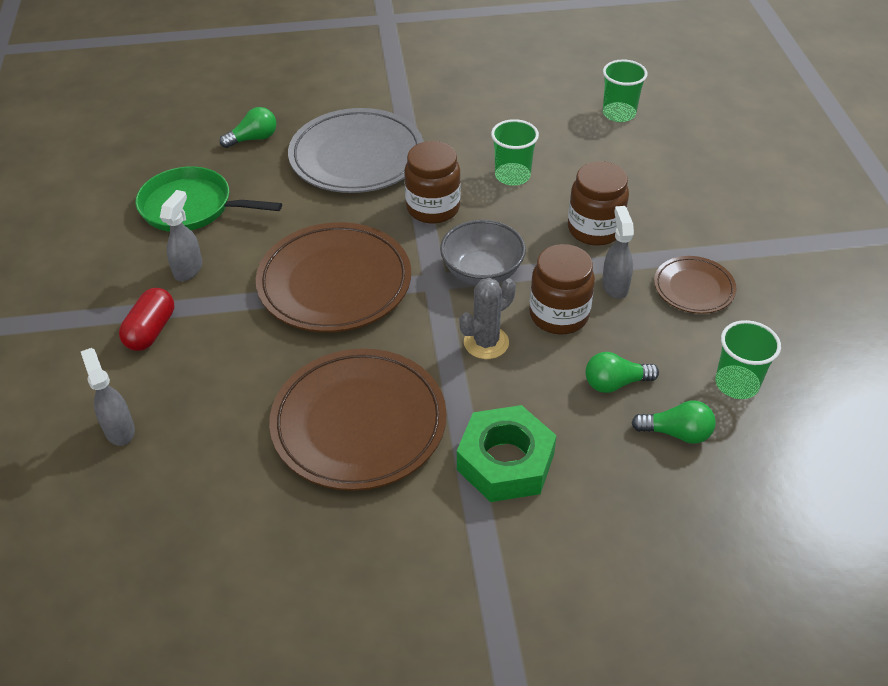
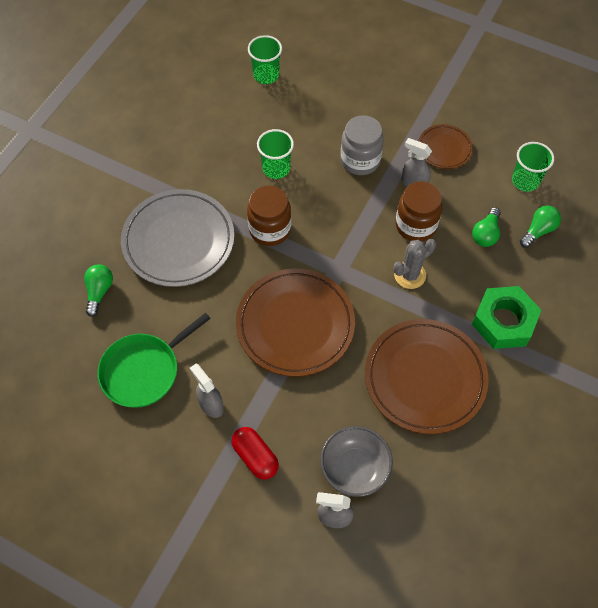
camera: 55 degrees left, 15 degrees up
grey bowl [440,220,526,285] -> grey bowl moved to [320,426,393,497]
grey cactus [459,278,516,359] -> grey cactus turned 60 degrees clockwise [394,239,436,289]
brown jar [568,161,629,246] -> grey jar [341,115,384,175]

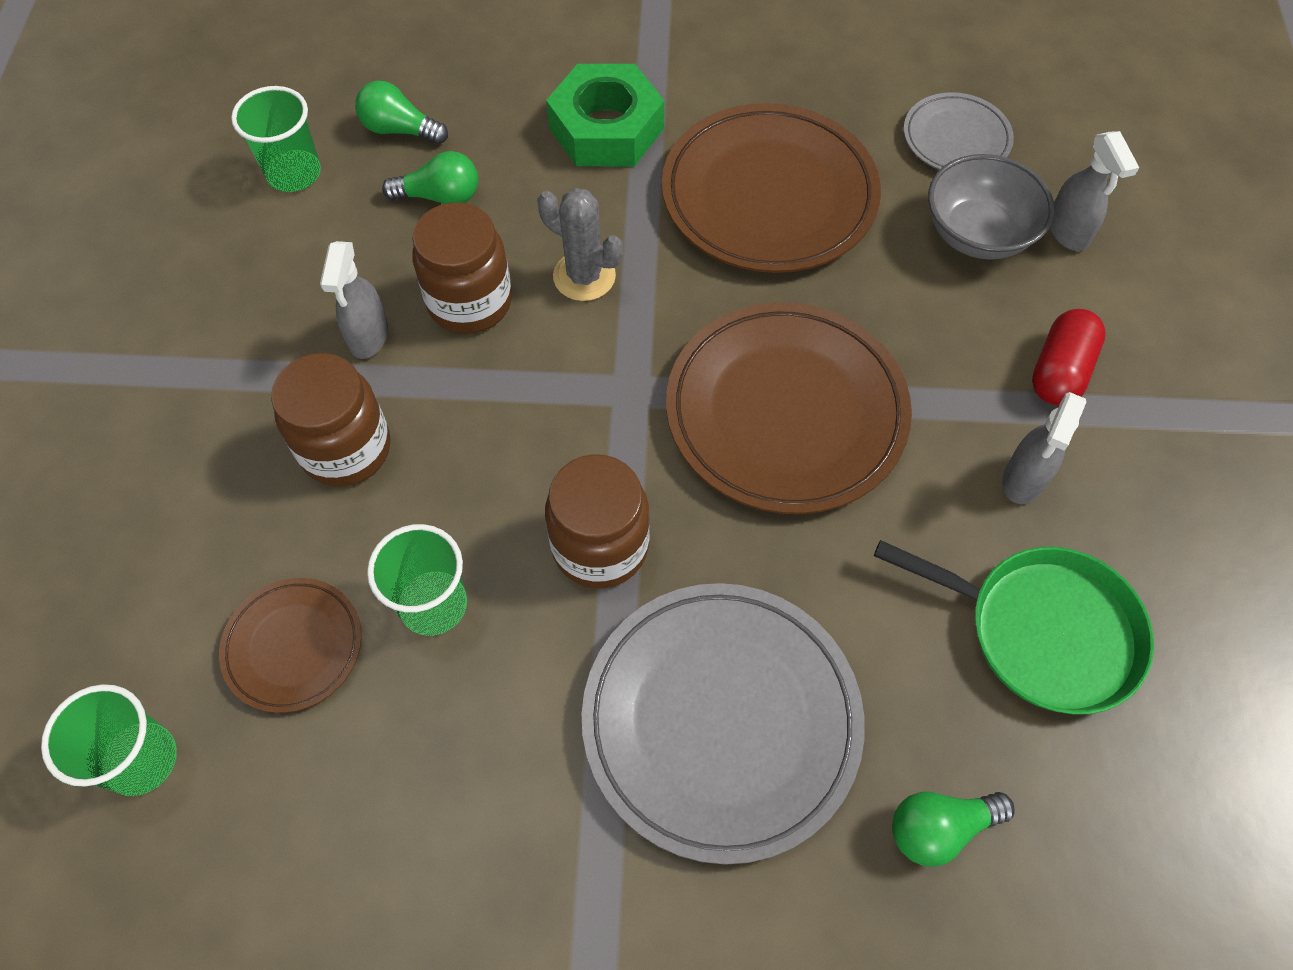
camera: 115 degrees left, 0 degrees up
grey jar [341,115,384,175] -> brown jar [271,353,391,486]
brown plate [418,124,473,169] -> brown plate moved to [219,578,362,713]
none -> grey plate [904,92,1014,170]

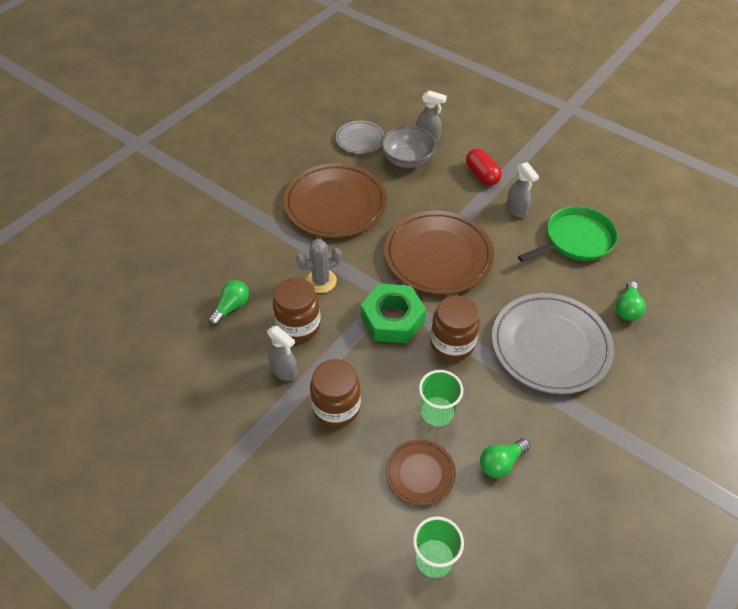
camera: 55 degrees left, 10 degrees down
green cup [231,86,321,192] -> none
green light bulb [355,81,448,144] -> green light bulb moved to [480,438,530,478]
green nut [546,64,664,166] -> green nut moved to [361,284,426,343]

